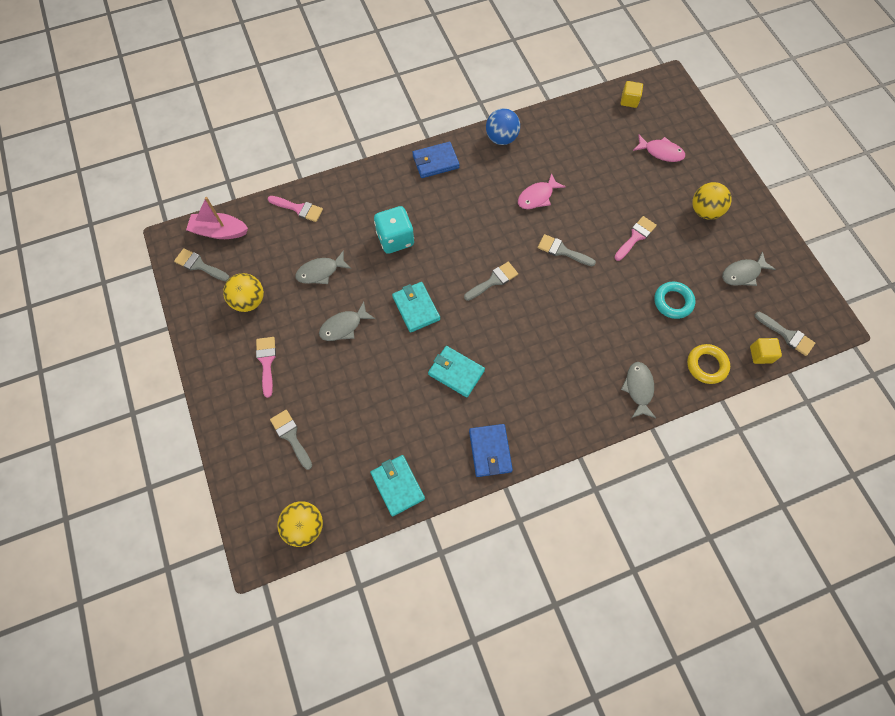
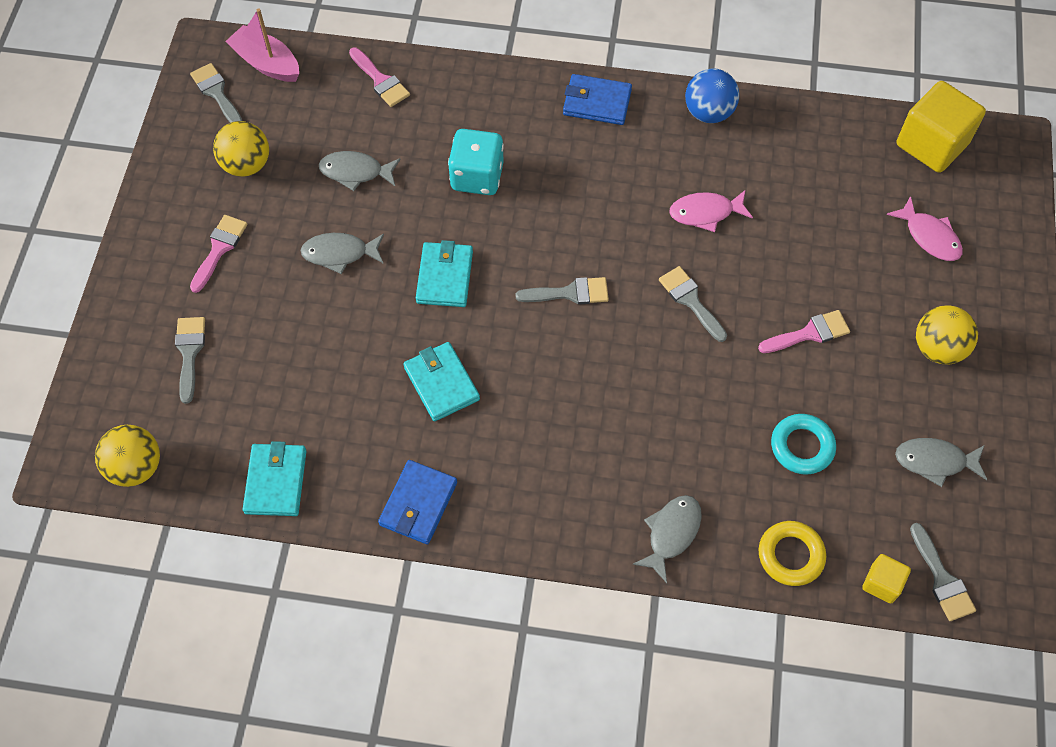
camera: 30 degrees right, 5 degrees down
yellow cube [621,81,643,108] -> yellow cube [897,81,986,173], size x2.01

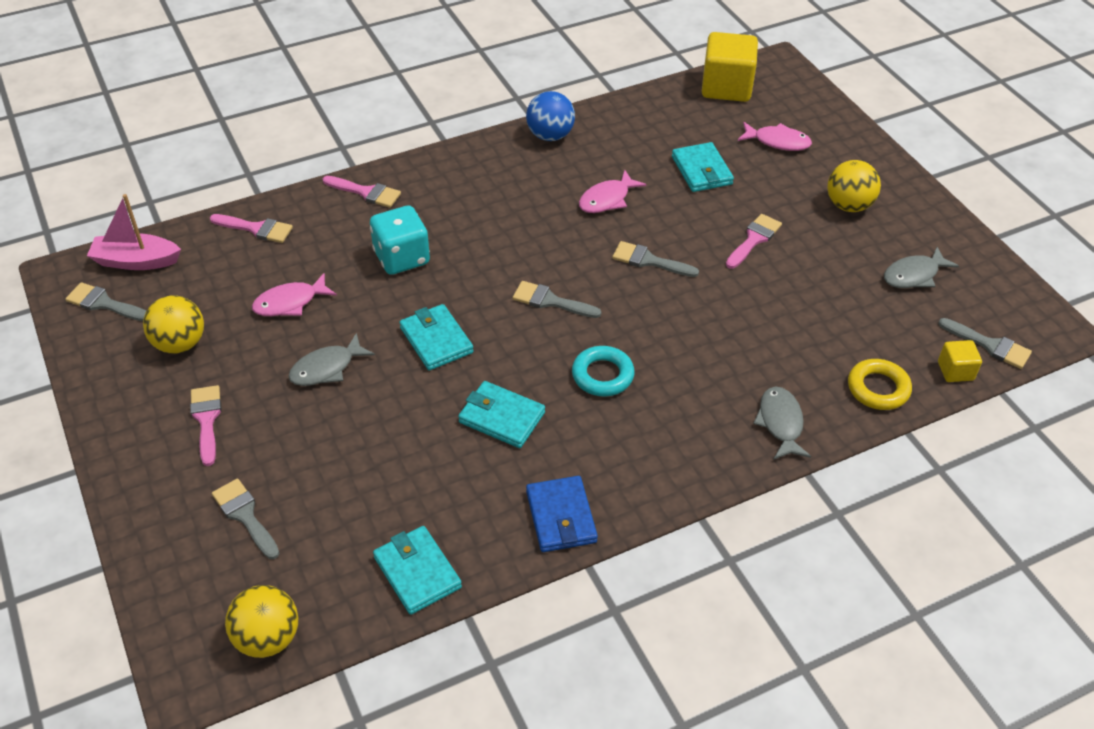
camera: 35 degrees left, 15 degrees down
grey fish [319,151,401,191] -> pink fish [252,273,337,316]
grey brush [516,277,609,305] -> grey brush turned 120 degrees counterclockwise [513,281,601,318]
blue wallet [563,74,632,125] -> none
turquoise ring [771,414,836,475] -> turquoise ring moved to [572,346,635,397]
none -> pink brush [323,176,401,208]
none -> turquoise wallet [672,142,734,192]

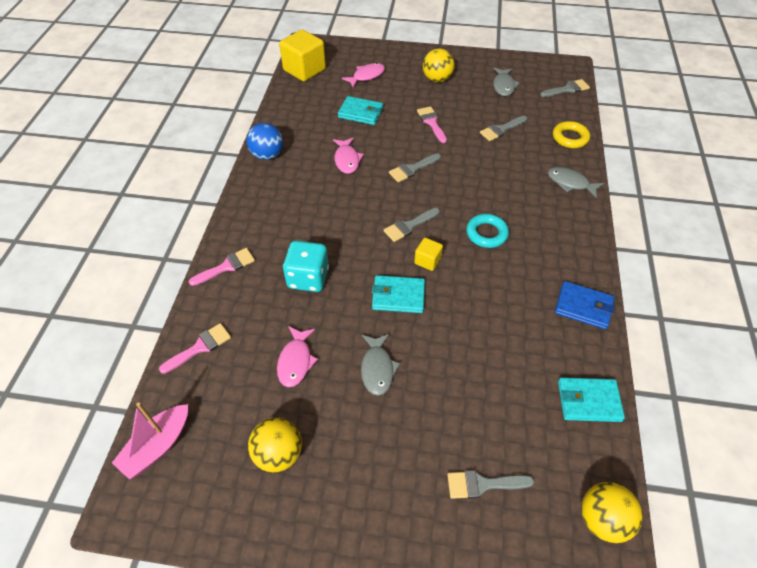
camera: 55 degrees left, 5 degrees up
grey brush [65,282,146,321] -> grey brush moved to [480,116,527,141]
pink brush [190,385,222,466] -> none
turquoise wallet [458,381,545,448] -> none
yellow cube [938,340,982,382] -> yellow cube moved to [414,238,443,271]

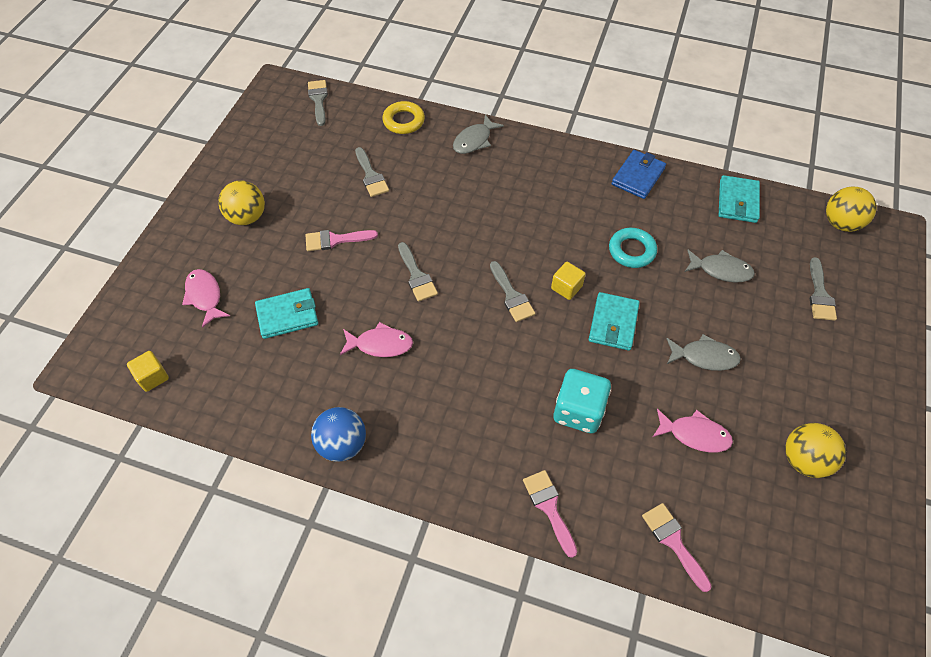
camera: 80 degrees left, 5 degrees up
pink boat [112,403,188,480] -> none
yellow cube [279,30,326,81] -> yellow cube [127,351,169,392], size x0.50
turquoise wallet [338,96,383,125] -> turquoise wallet turned 45 degrees clockwise [255,288,318,339]
turquoise ring [466,214,509,248] -> turquoise ring moved to [609,228,657,268]
grey fish [493,68,520,96] -> grey fish moved to [685,250,755,282]

